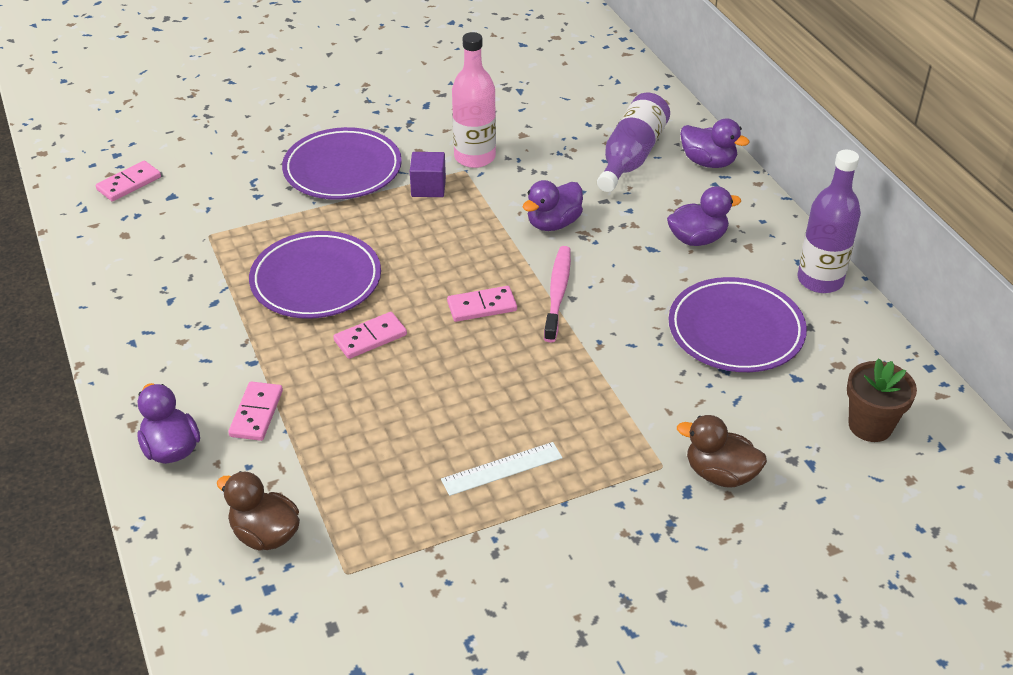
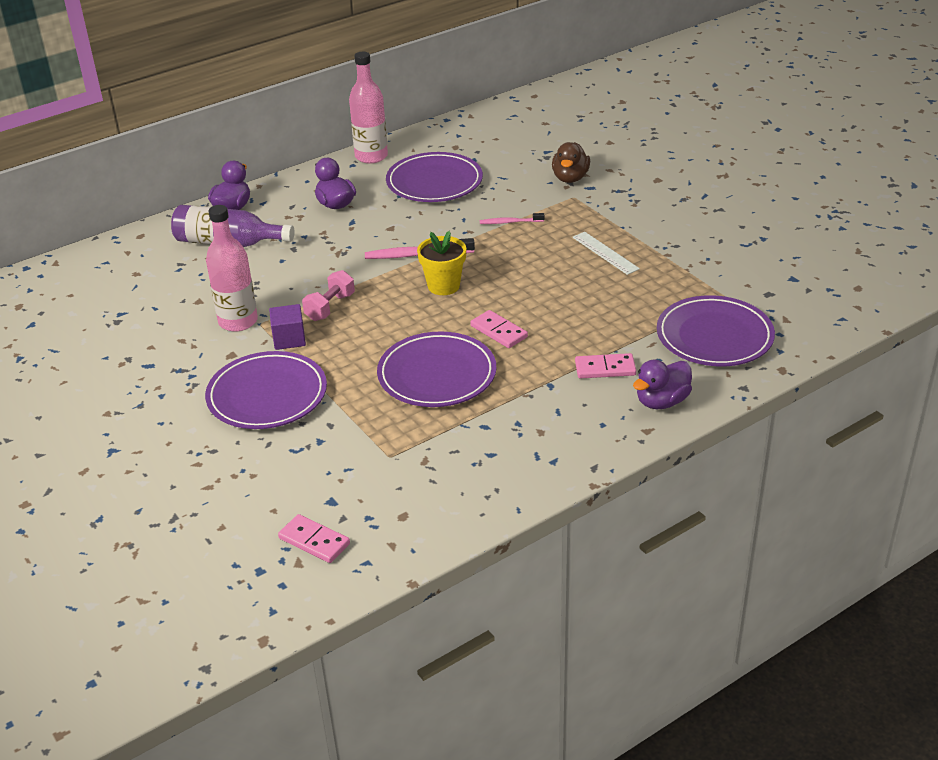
camera: 100 degrees left, 5 degrees down
brown duck [217,471,300,551] -> purple plate [657,295,775,366]
pink domino [447,286,517,322] -> yellow flower pot [417,231,466,295]
purple duck [523,180,583,231] -> none
purple bottle [797,150,861,293] -> pink bottle [349,52,388,164]
brown flower pot [847,358,917,442] -> none
none -> pink dumbbell [302,270,355,321]
none -> pink toothbrush [480,213,545,224]

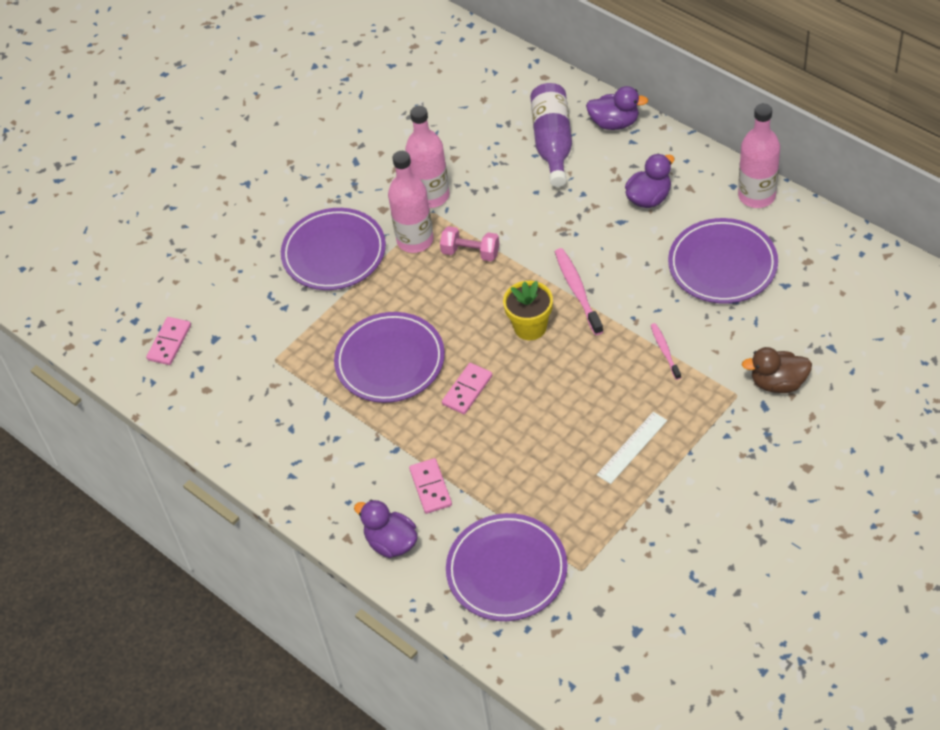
camera: 80 degrees right, 15 degrees up
purple cube [269,304,306,350] -> pink bottle [388,151,434,253]

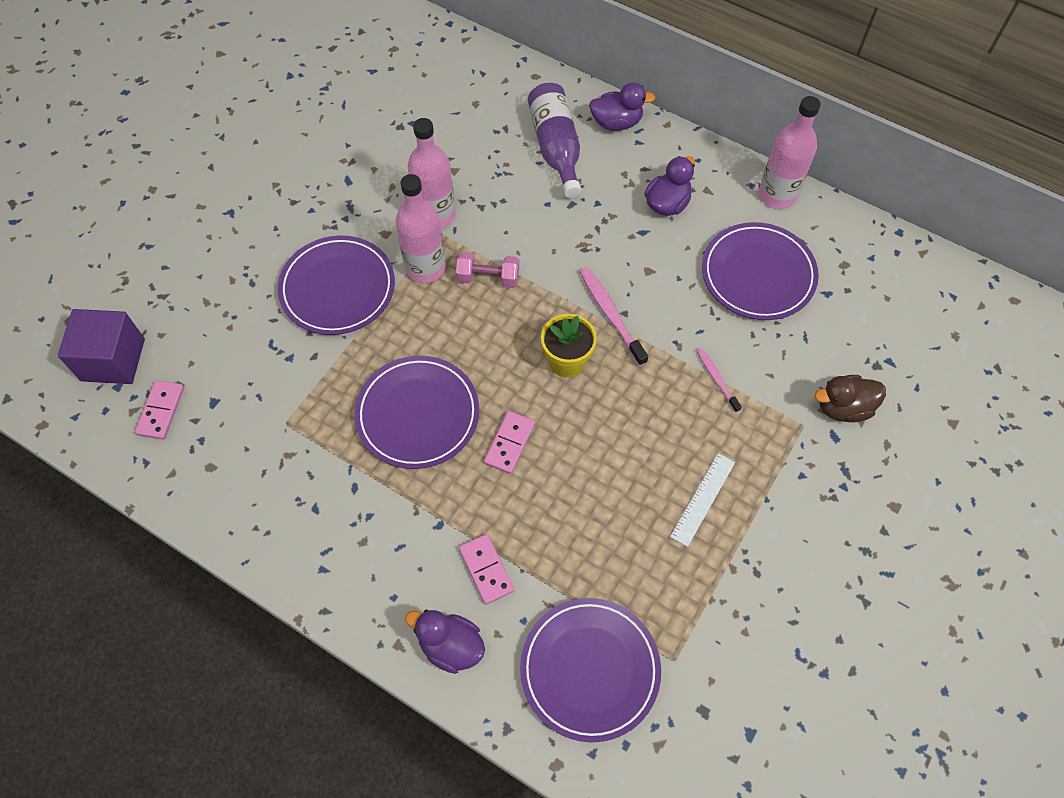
camera: 15 degrees left, 10 degrees up
none -> purple cube [58,309,145,384]

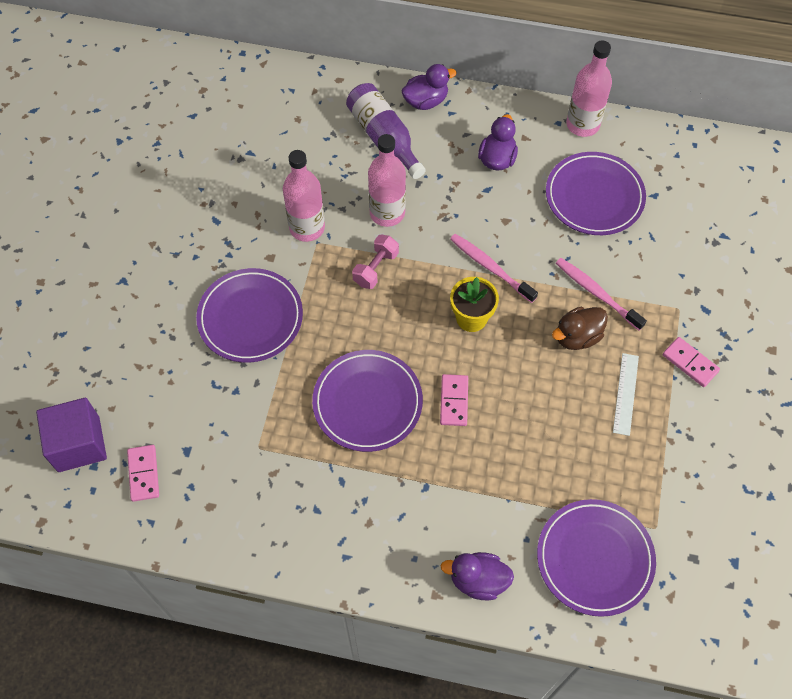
camera: 20 degrees left, 0 degrees up
pink bottle [395,174,446,283] -> pink bottle moved to [368,134,406,227]
pink dumbbell [456,252,519,288] -> pink dumbbell turned 45 degrees counterclockwise [352,235,399,289]
pink domino [459,534,514,605] -> pink domino moved to [663,337,720,387]
pink toothbrush [696,348,741,413] -> pink toothbrush [556,258,647,331], size x1.64
brown duck [815,375,886,422] -> brown duck moved to [552,307,608,350]

